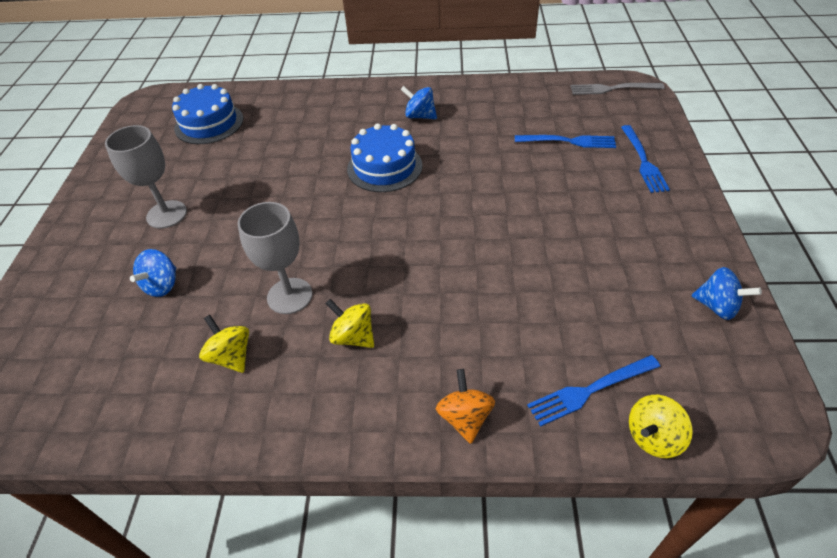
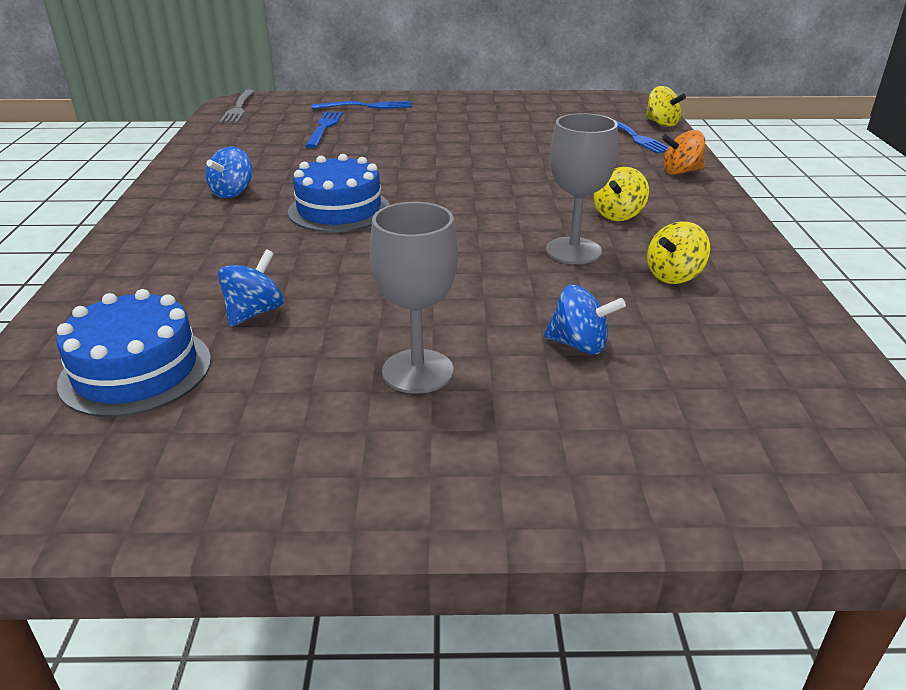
camera: 95 degrees left, 15 degrees down
blue spinning top [692,267,762,320] -> blue spinning top moved to [218,250,283,327]

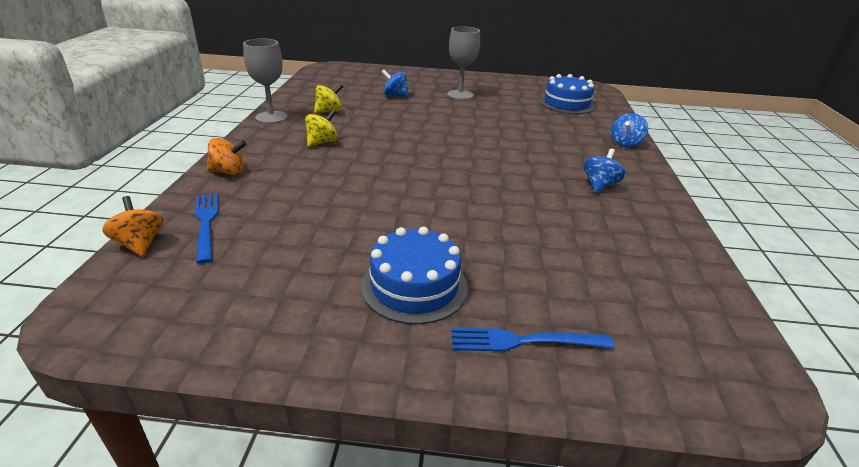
camera: 175 degrees left, 0 degrees up
blue spinning top [218,250,283,327] -> blue spinning top moved to [611,113,648,147]
grey fork [219,89,255,123] -> none
blue cake [288,154,390,232] -> blue cake moved to [361,227,468,324]
blue fork [306,111,343,148] -> none
grey goblet [546,113,618,264] -> grey goblet moved to [243,39,288,124]
yellow spinning top [646,86,686,127] -> orange spinning top [102,196,163,257]

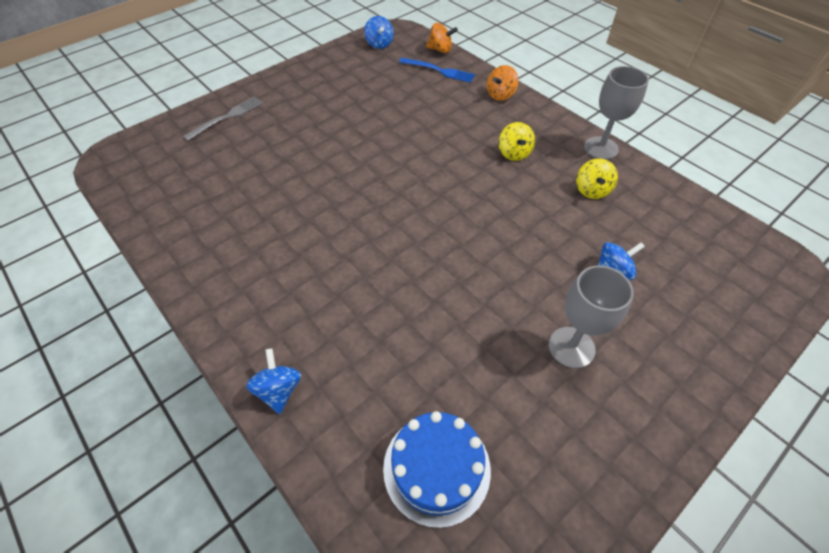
camera: 135 degrees right, 20 degrees up
blue cake [361,227,468,324] -> none
blue fork [451,328,614,352] -> grey fork [183,97,263,141]
blue spinning top [584,148,625,193] -> blue spinning top moved to [364,16,394,49]

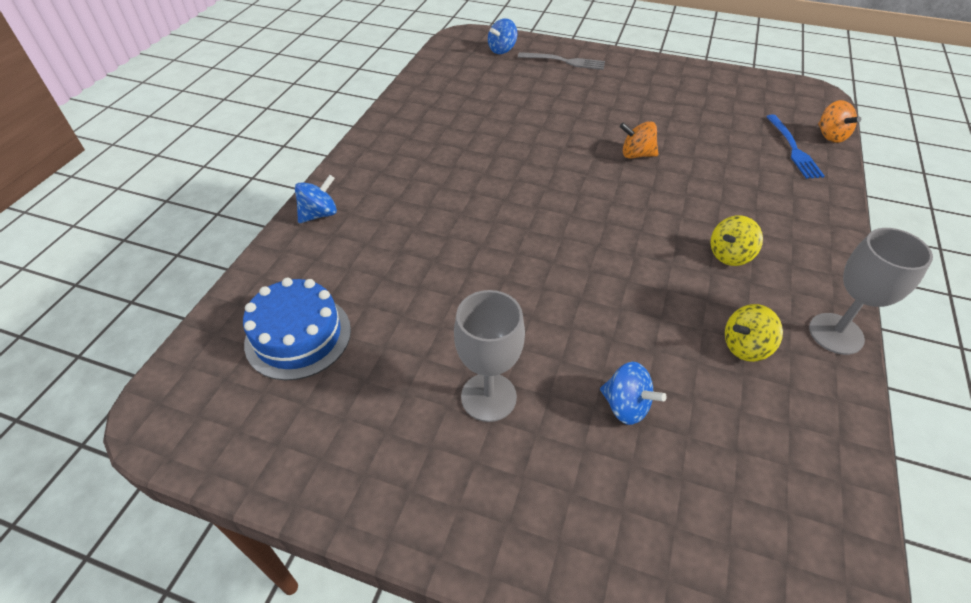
camera: 60 degrees right, 5 degrees down
blue spinning top [364,16,394,49] -> blue spinning top moved to [488,18,517,54]
orange spinning top [487,65,518,101] -> orange spinning top moved to [620,121,659,159]

